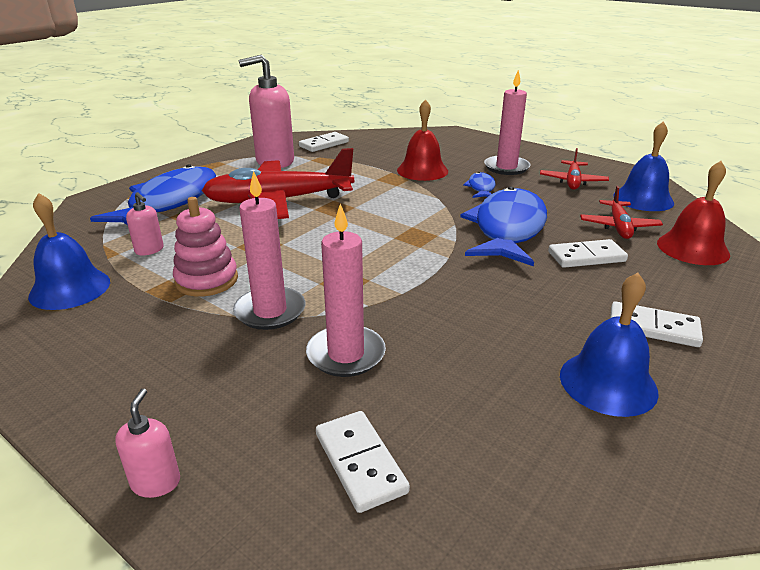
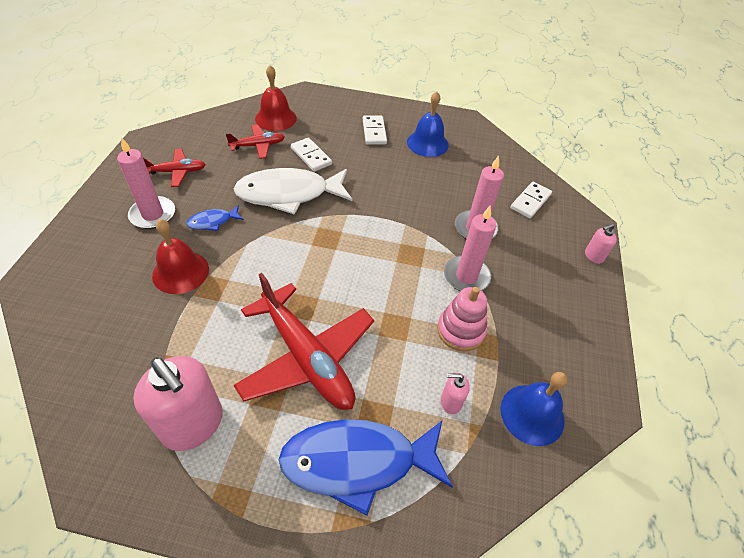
camera: 120 degrees left, 20 degrees up
pink soap dispenser [126,192,164,256] -> pink soap dispenser turned 105 degrees counterclockwise [441,373,470,414]
white domino [299,132,349,152] -> none
blue fish [460,187,547,266] -> white fish [234,168,352,215]
blue bell [613,122,674,211] -> none

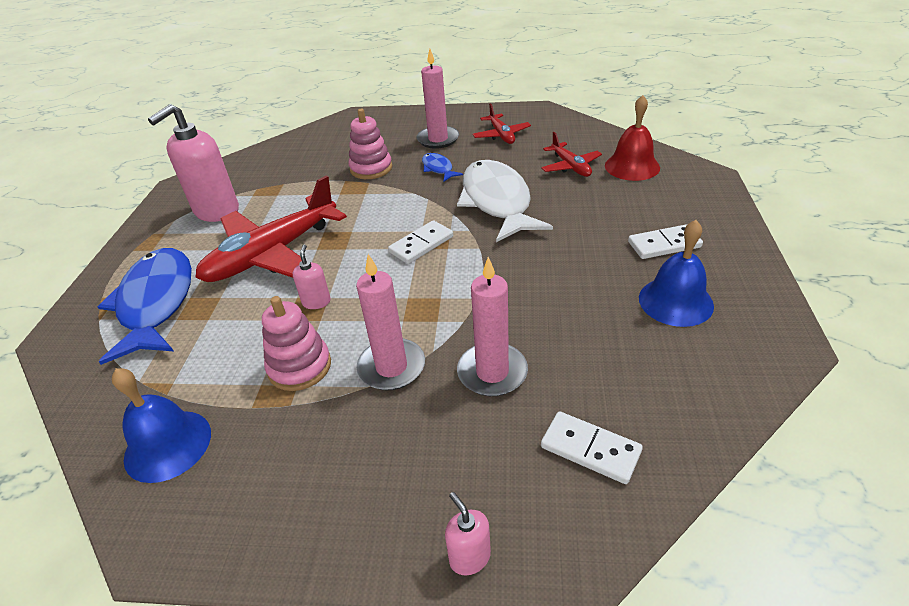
camera: 90 degrees right, 10 degrees down
red bell [152,219,209,294] -> pink stacking toy [349,109,392,179]
white domino [291,138,332,172] -> white domino moved to [388,220,453,264]
pink soap dispenser [441,373,470,414] -> pink soap dispenser moved to [293,245,331,309]

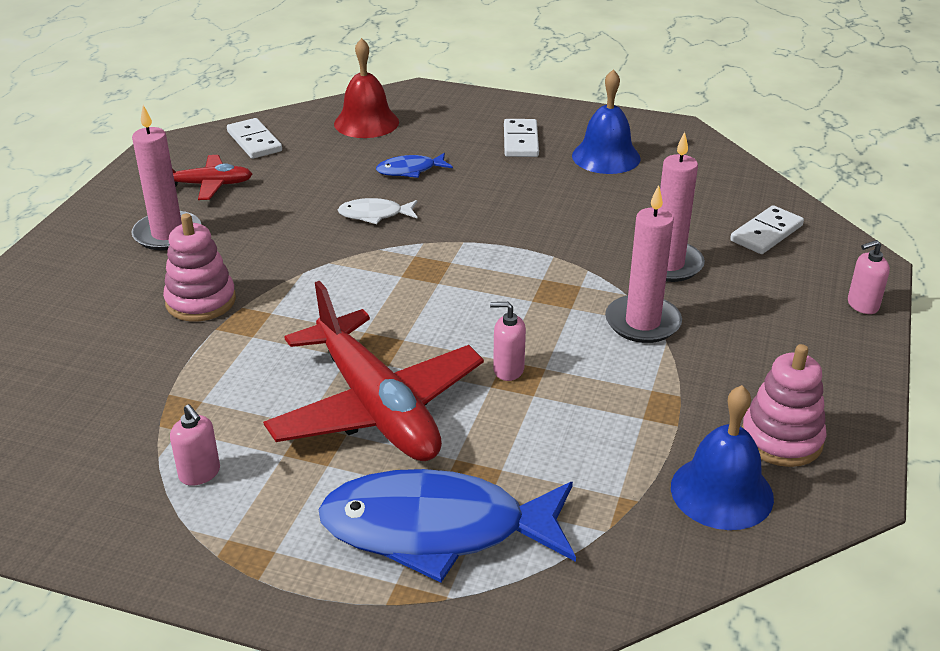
camera: 80 degrees left, 5 degrees down
pink soap dispenser [148,104,239,222] -> pink soap dispenser [170,404,220,486], size x0.45
pink stacking toy [262,296,331,391] -> pink stacking toy moved to [742,344,827,467]
white domino [388,220,453,264] -> white domino moved to [227,118,282,159]
blue fish [422,153,463,182] -> blue fish moved to [376,153,453,178]
white fish [457,160,553,242] -> white fish [338,198,417,224], size x0.45
red plane [541,132,602,177] -> none

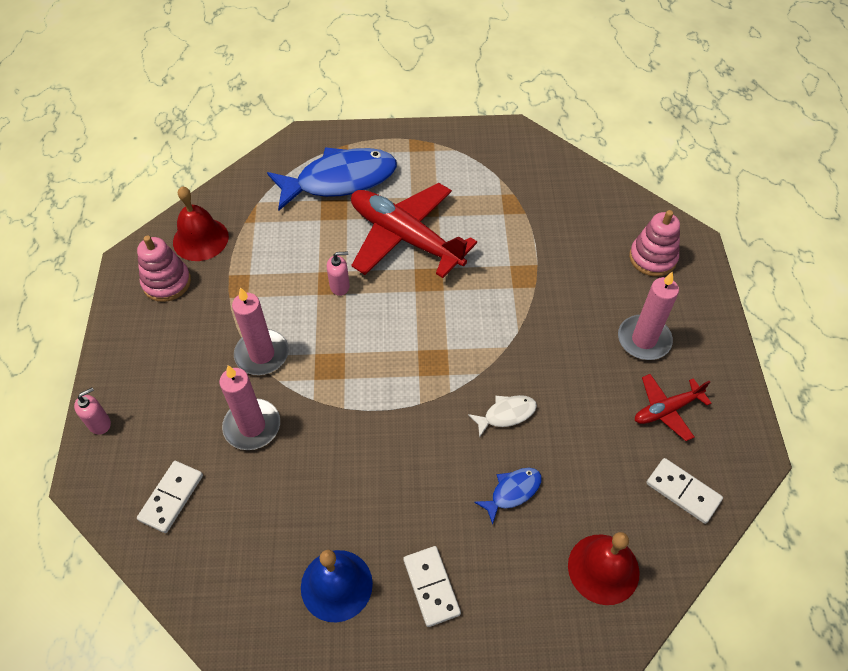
camera: 160 degrees right, 20 degrees up
pink stacking toy [163,213,236,322] -> pink stacking toy moved to [629,210,680,277]
pink soap dispenser [170,404,220,486] -> none
blue bell [671,385,774,530] -> red bell [173,186,229,261]

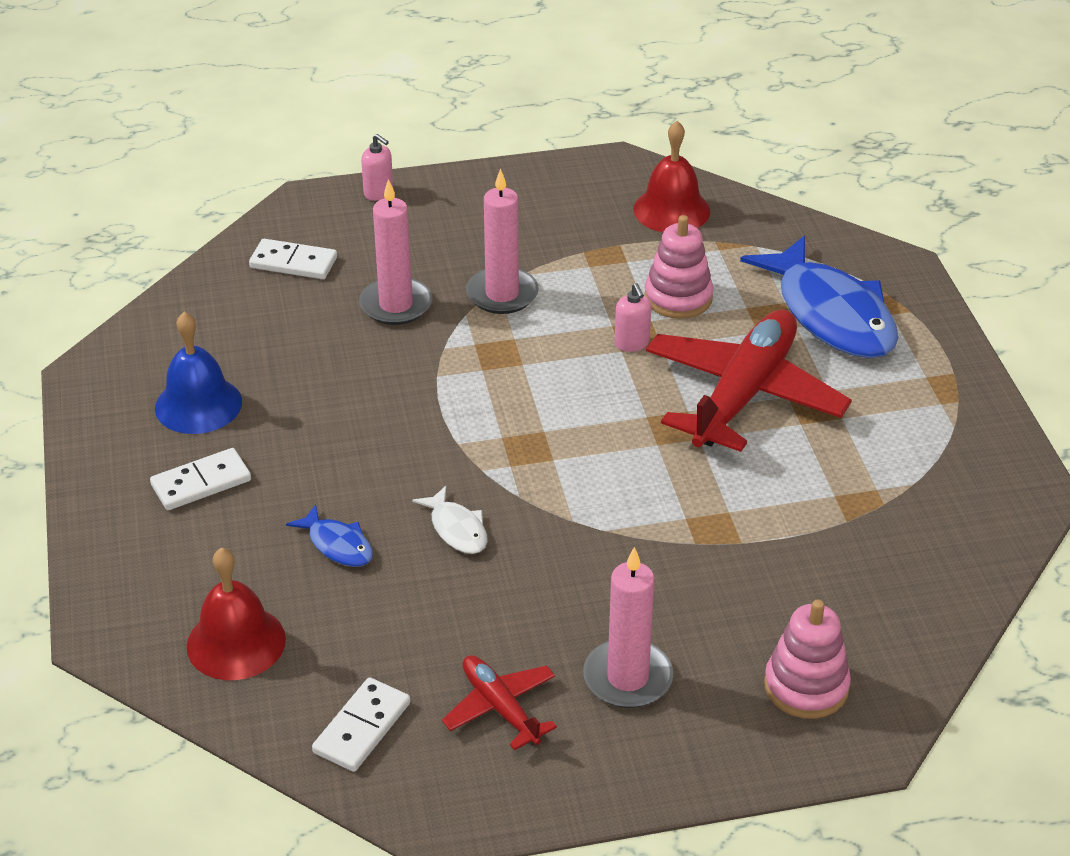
camera: 80 degrees right, 15 degrees down
pink stacking toy [137,236,191,302] -> pink stacking toy moved to [644,215,713,319]

